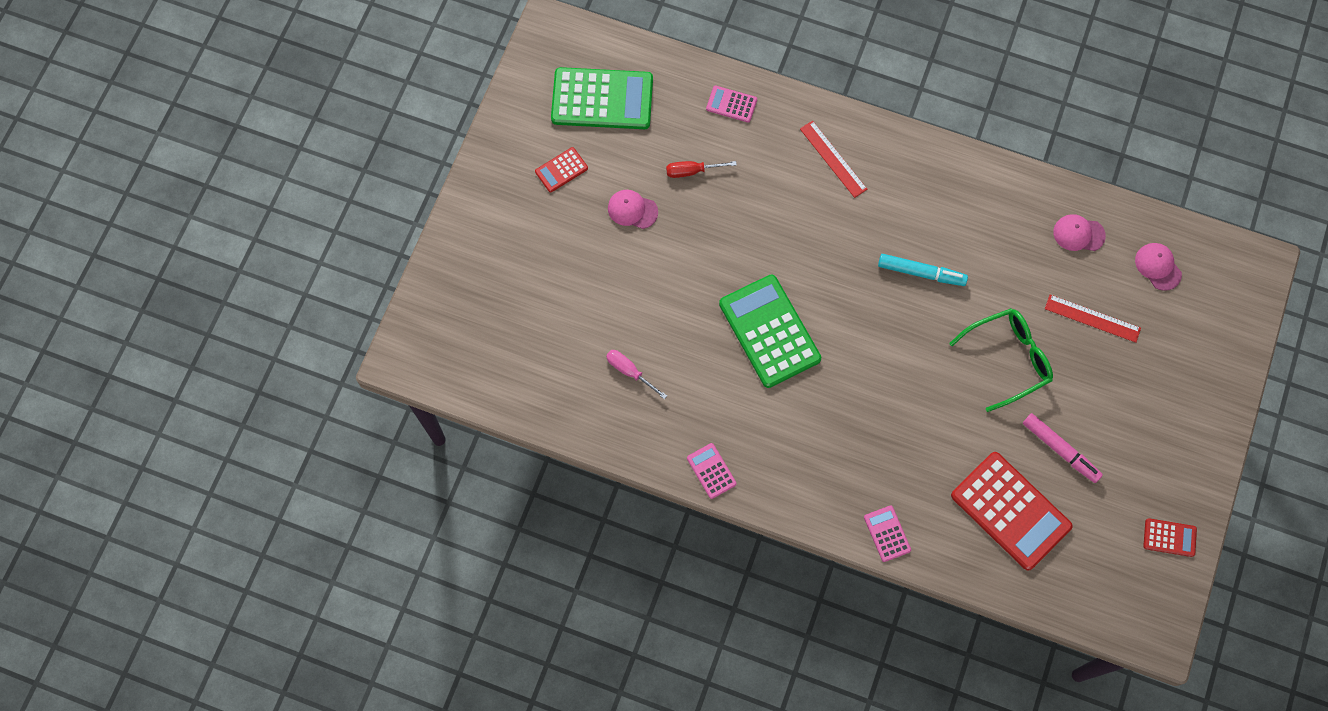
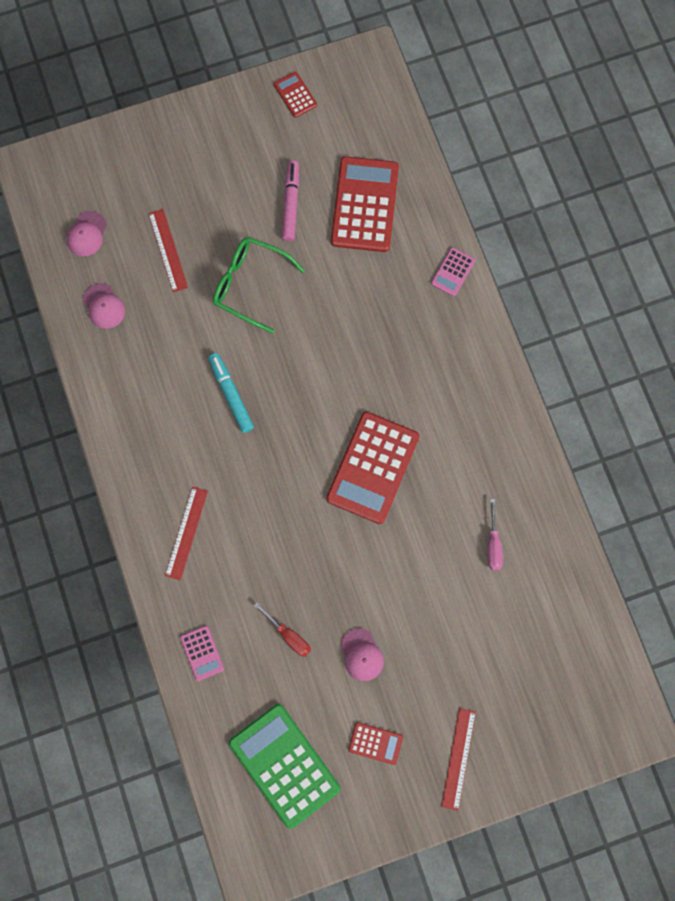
camera: 130 degrees left, 5 degrees up
pink calculator [687,443,737,499] -> none
green calculator [719,275,821,388] -> red calculator [326,412,419,524]
none -> red ruler [441,708,476,811]

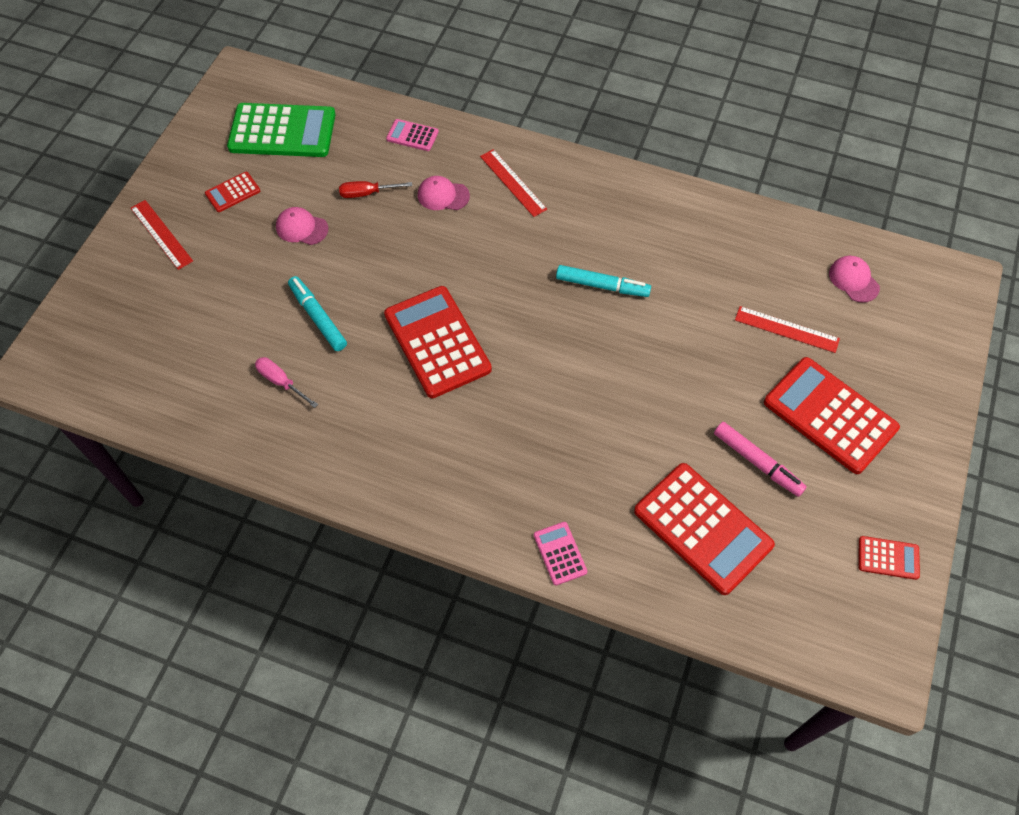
camera: 130 degrees right, 15 degrees down
pink cap [83,283,125,329] -> pink cap moved to [418,176,470,210]
green glasses [213,237,305,334] -> none
none -> turquoise marker [288,276,347,351]
none -> red calculator [764,357,900,474]

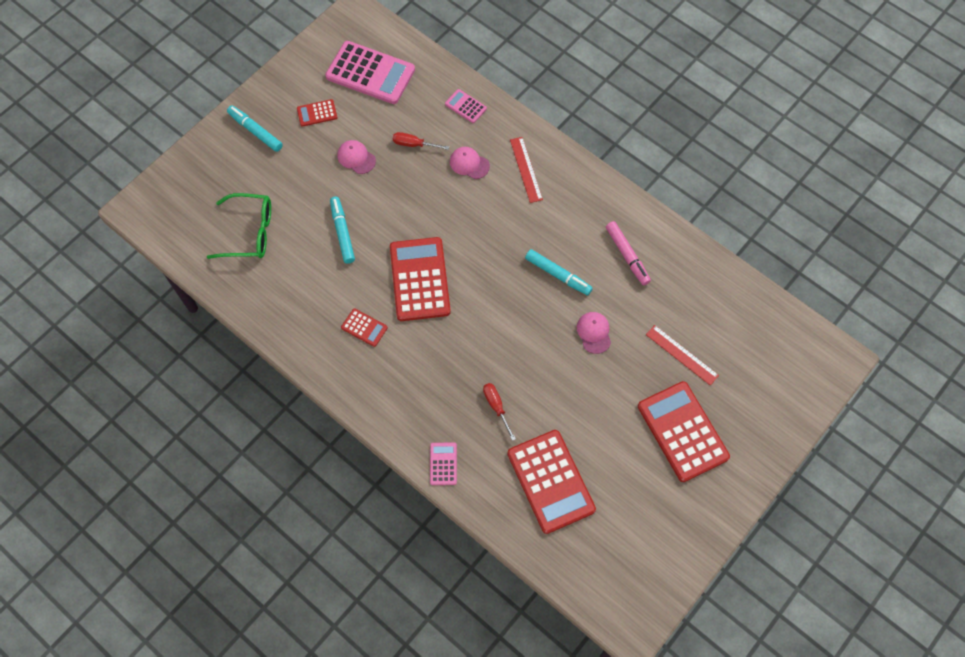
camera: 20 degrees right, 5 degrees up
red ruler [131,200,193,270] -> turquoise marker [227,105,283,152]
green calculator [227,103,336,157] -> pink calculator [325,41,415,104]
pink screwdriver [255,357,318,408] -> none
pink marker [714,422,807,497] -> pink marker moved to [606,221,651,286]
pink cap [829,256,880,303] -> pink cap moved to [577,312,611,354]
red calculator [859,536,920,580] -> red calculator moved to [341,308,388,347]
none -> green glasses [207,193,271,259]
none -> red screwdriver [483,383,516,441]

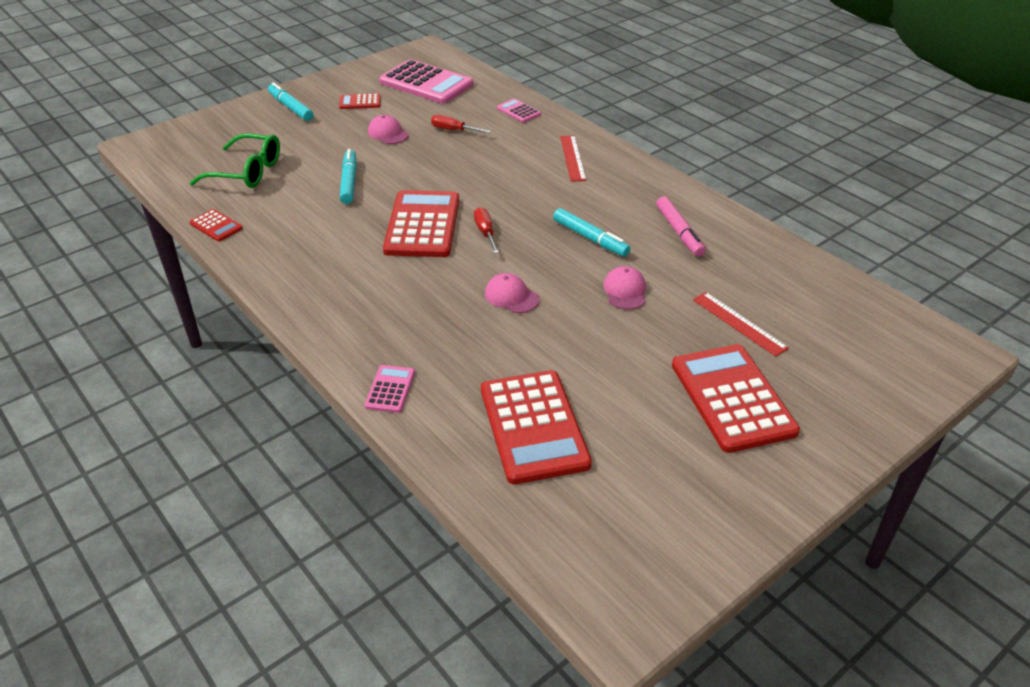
camera: 10 degrees right, 25 degrees down
red calculator [341,308,388,347] -> red calculator moved to [190,209,243,242]
pink cap [450,147,490,179] -> pink cap moved to [485,273,539,313]
red screwdriver [483,383,516,441] -> red screwdriver moved to [474,207,499,254]

